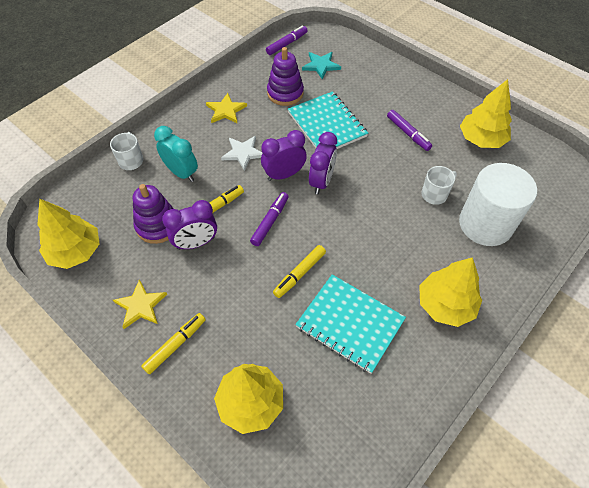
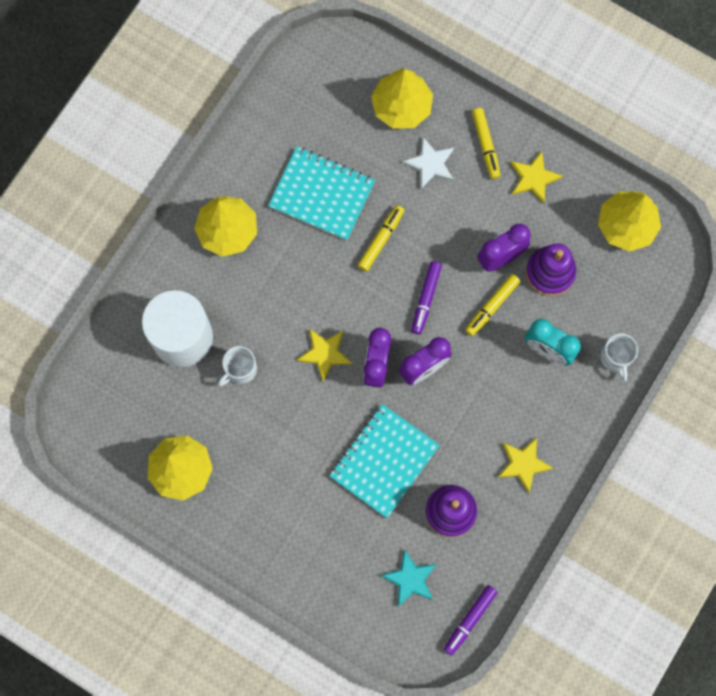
camera: 170 degrees right, 20 degrees up
yellow marker [141,313,206,375] -> yellow marker turned 45 degrees counterclockwise [472,108,500,179]
white star [221,136,262,171] -> white star moved to [402,137,454,189]
turquoise notebook [288,91,368,149] -> turquoise notebook turned 75 degrees clockwise [329,404,440,518]
purple marker [387,110,432,151] -> none
none -> yellow star [297,329,352,382]

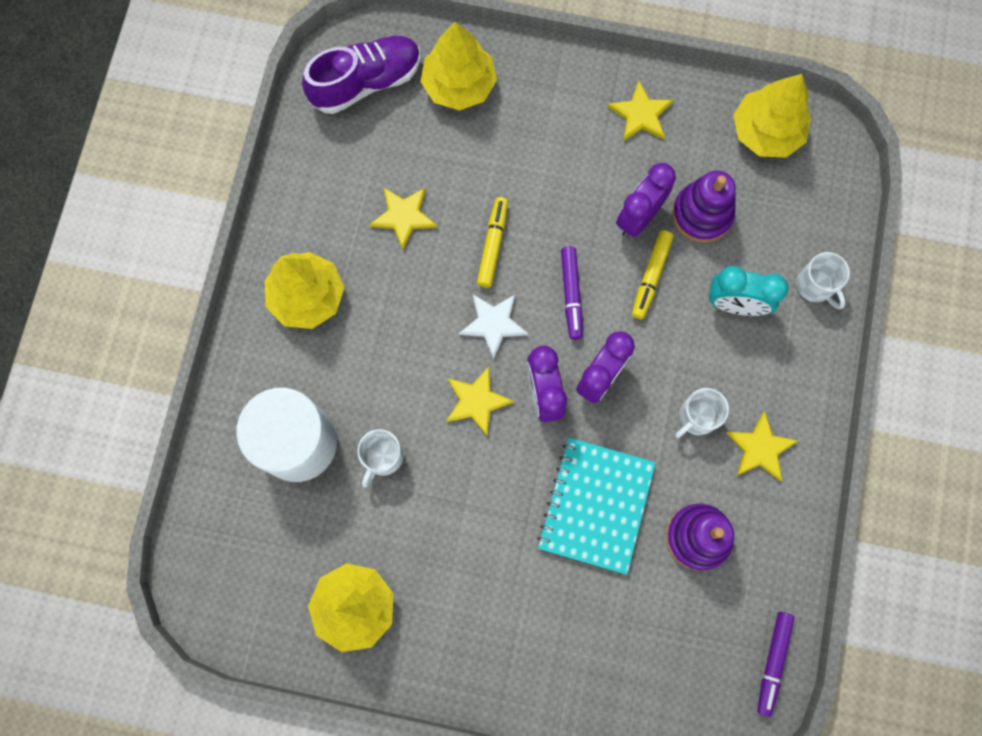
camera: 20 degrees left, 0 degrees up
turquoise notebook [268,147,375,241] -> yellow star [369,188,438,250]
turquoise star [380,549,437,607] -> none
white star [402,137,454,189] -> white star moved to [459,294,528,359]
yellow marker [472,108,500,179] -> none
none -> purple shoe [302,36,421,114]
none -> white mug [675,388,729,438]

